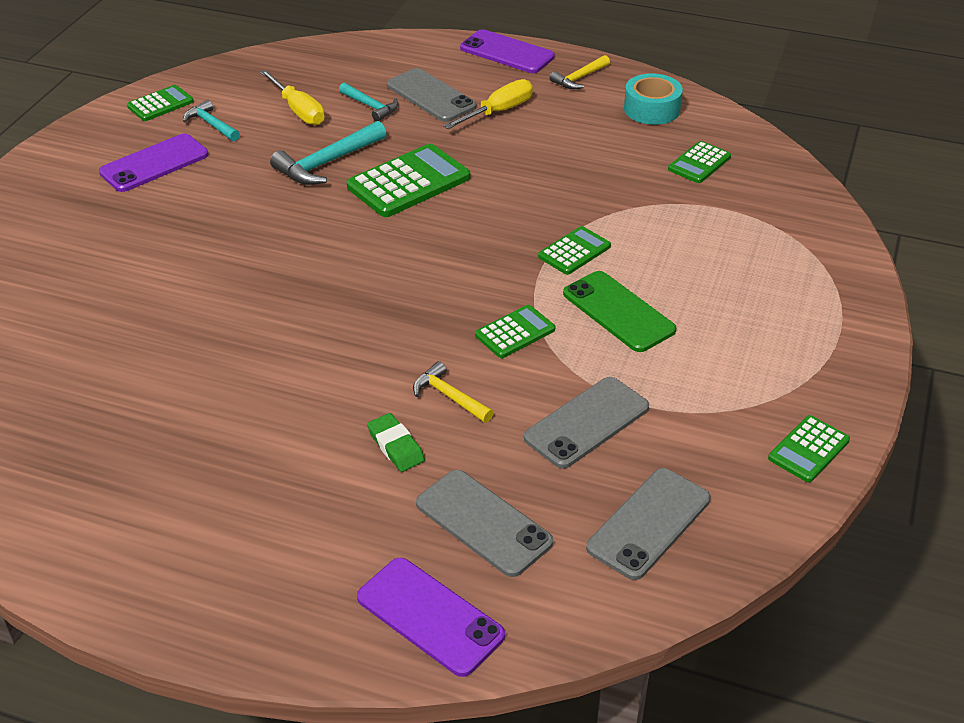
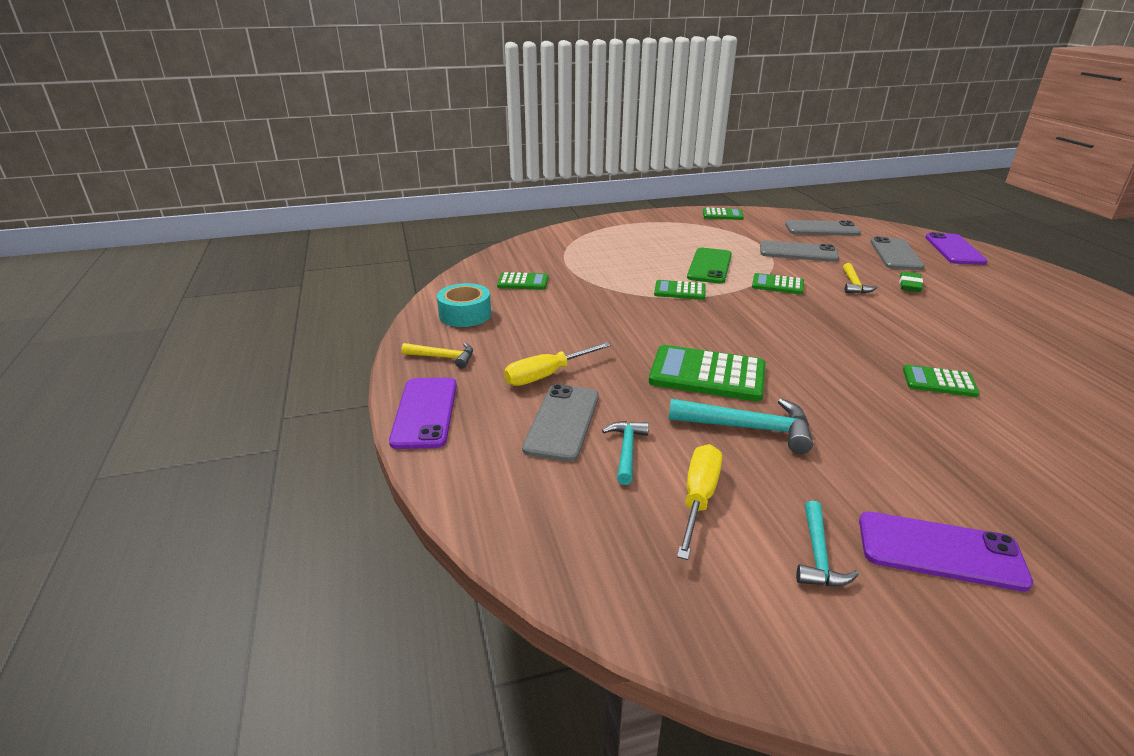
camera: 125 degrees left, 10 degrees down
green calculator [127,85,194,121] -> green calculator moved to [903,364,980,397]
yellow screwdriver [444,79,533,129] -> yellow screwdriver turned 45 degrees counterclockwise [504,342,611,386]

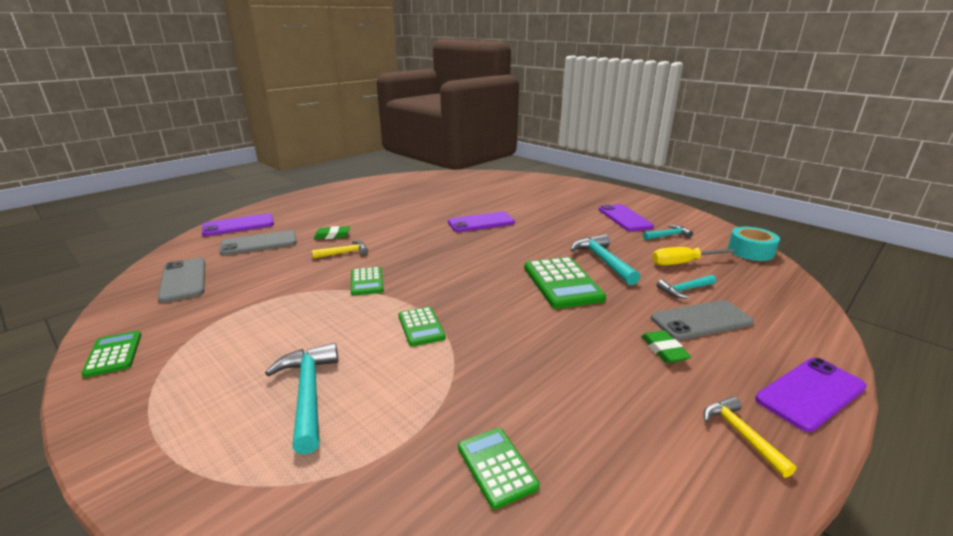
camera: 120 degrees left, 5 degrees down
turquoise tape [437,283,491,327] -> turquoise tape moved to [728,227,780,261]
yellow screwdriver [504,342,611,386] -> green eraser [641,330,691,363]
green phone [687,248,732,284] -> none
grey phone [760,240,839,262] -> none
green calculator [903,364,980,397] -> purple phone [448,212,515,232]
none -> turquoise hammer [265,343,338,455]

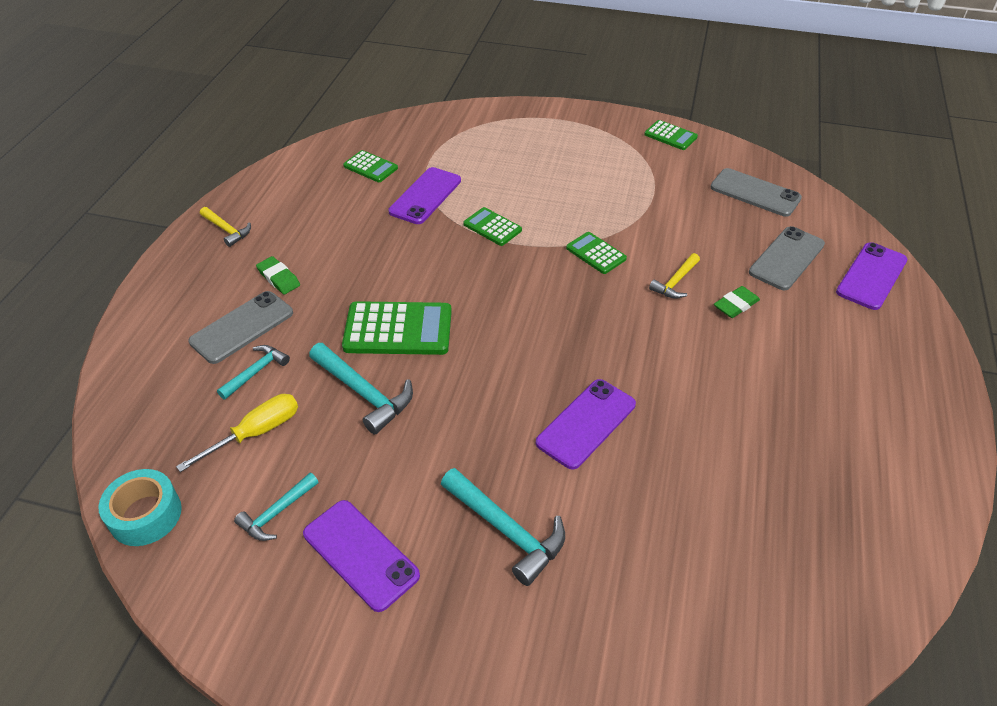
camera: 150 degrees right, 20 degrees up
turquoise hammer [265,343,338,455] -> turquoise hammer moved to [441,468,565,586]
green calculator [524,257,606,309] -> green calculator turned 135 degrees clockwise [342,301,452,355]
purple phone [755,358,867,432] -> purple phone moved to [388,167,461,224]

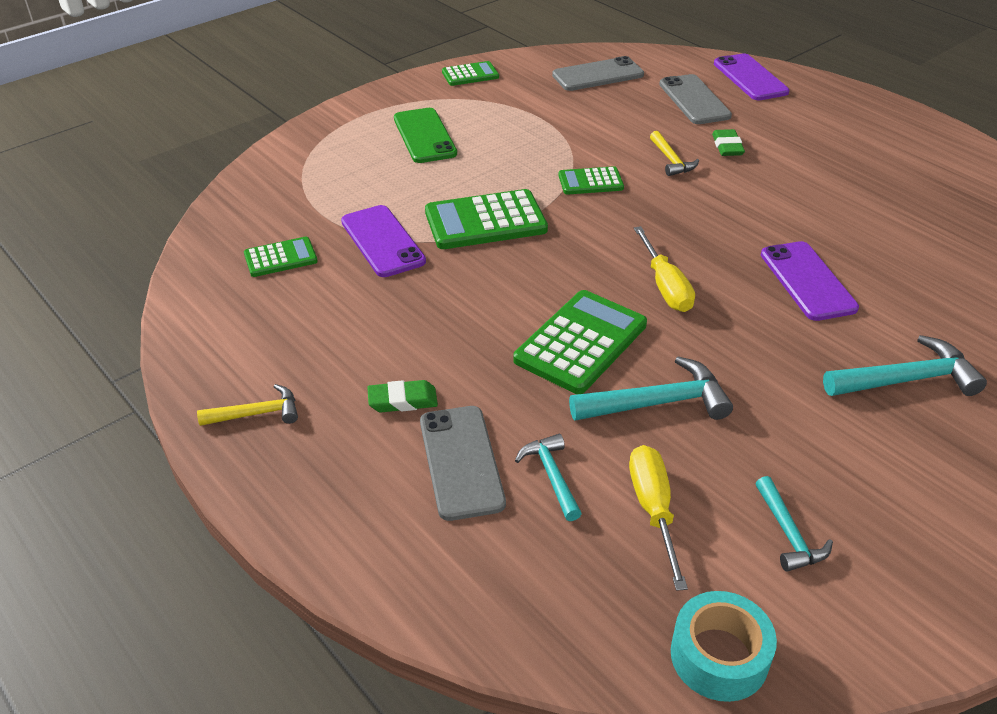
camera: 55 degrees left, 5 degrees down
purple phone [303,500,420,612] -> none
green calculator [463,207,522,246] -> green calculator [425,189,548,249], size x1.76
none -> green phone [394,108,457,163]
none -> yellow screwdriver [634,226,695,312]

